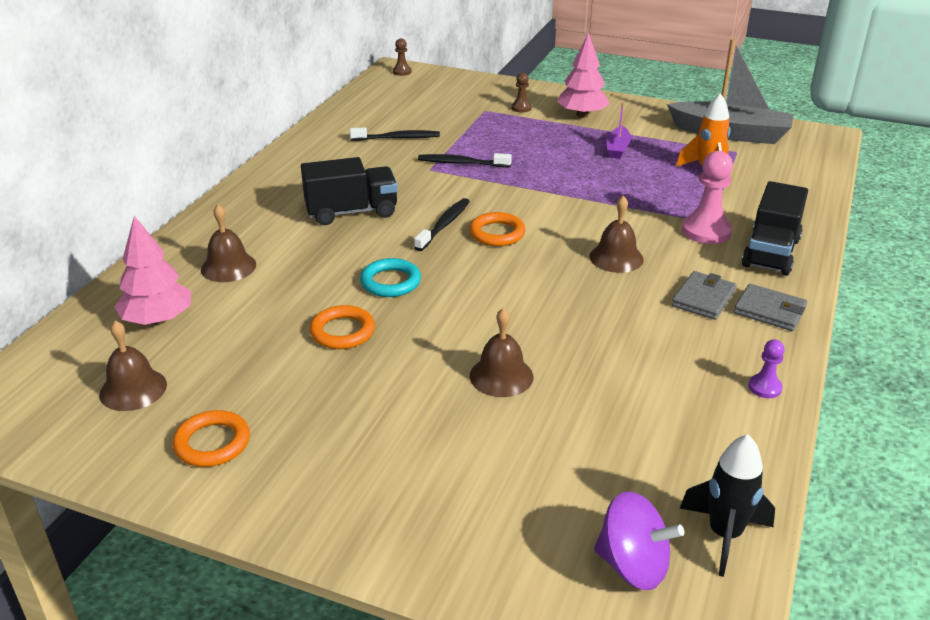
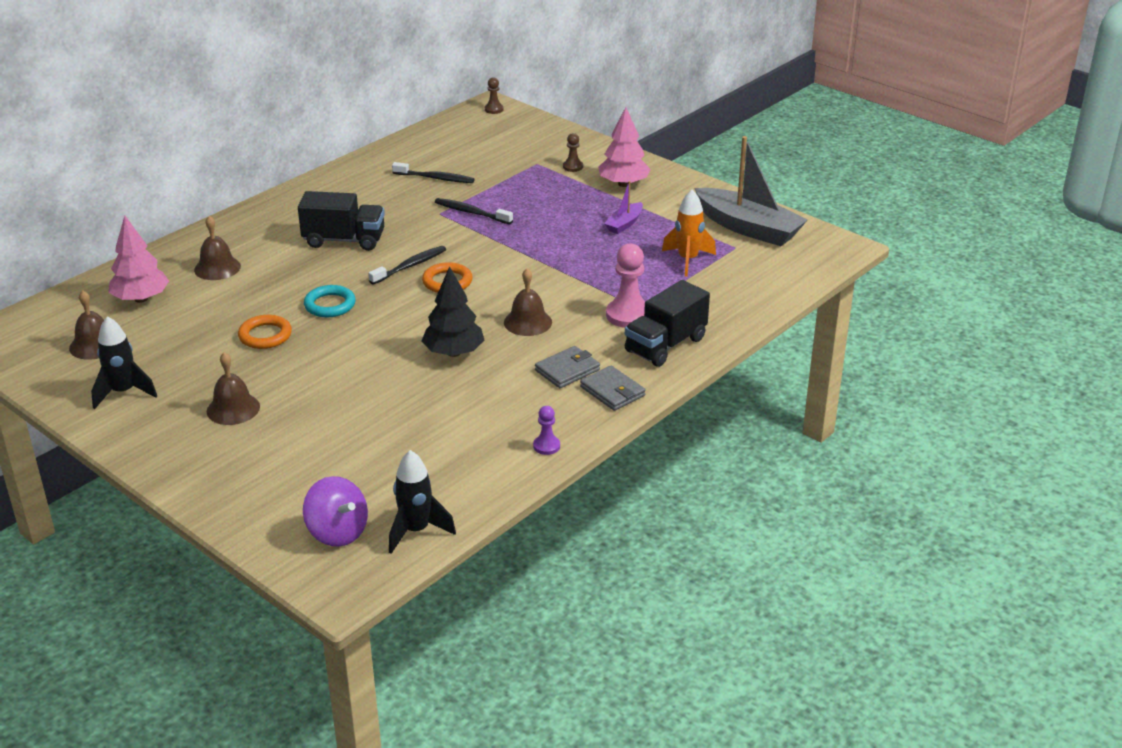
camera: 20 degrees right, 0 degrees up
orange ring [172,410,250,467] -> black rocket [91,316,157,409]
brown bell [470,308,533,397] -> brown bell moved to [207,352,260,425]
none -> black tree [422,266,484,357]

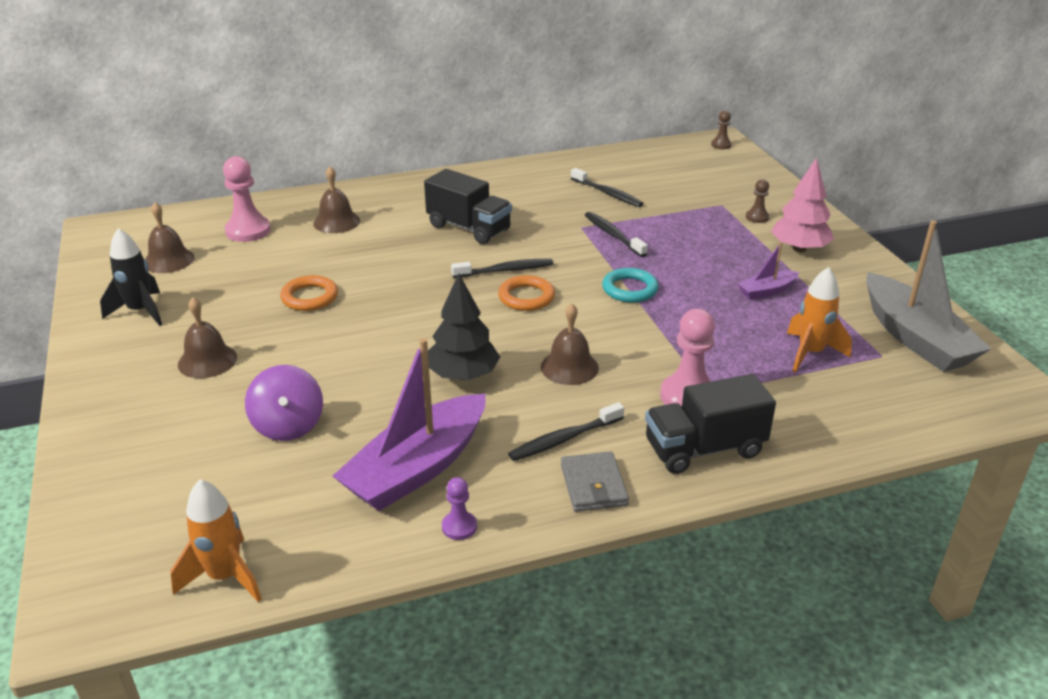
camera: 30 degrees right, 0 degrees up
pink tree [109,216,169,303] -> pink pawn [223,156,271,242]
purple spinning top [303,476,368,547] -> purple spinning top moved to [245,365,323,441]
turquoise ring [304,285,356,317] -> turquoise ring moved to [602,268,659,303]
black rocket [389,450,456,554] -> orange rocket [170,479,262,602]
grey wallet [535,346,600,388] -> black toothbrush [508,402,624,461]
none -> purple boat [333,338,486,511]

